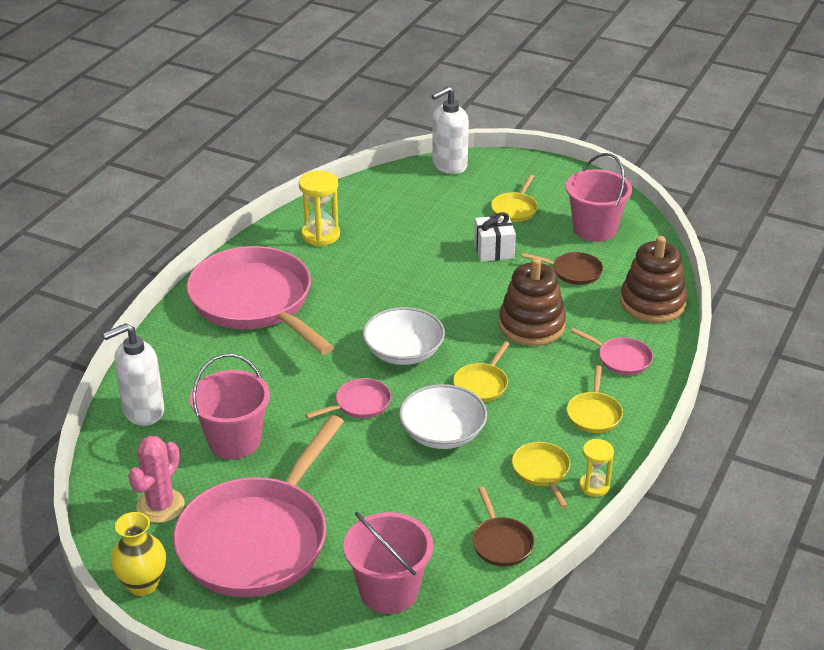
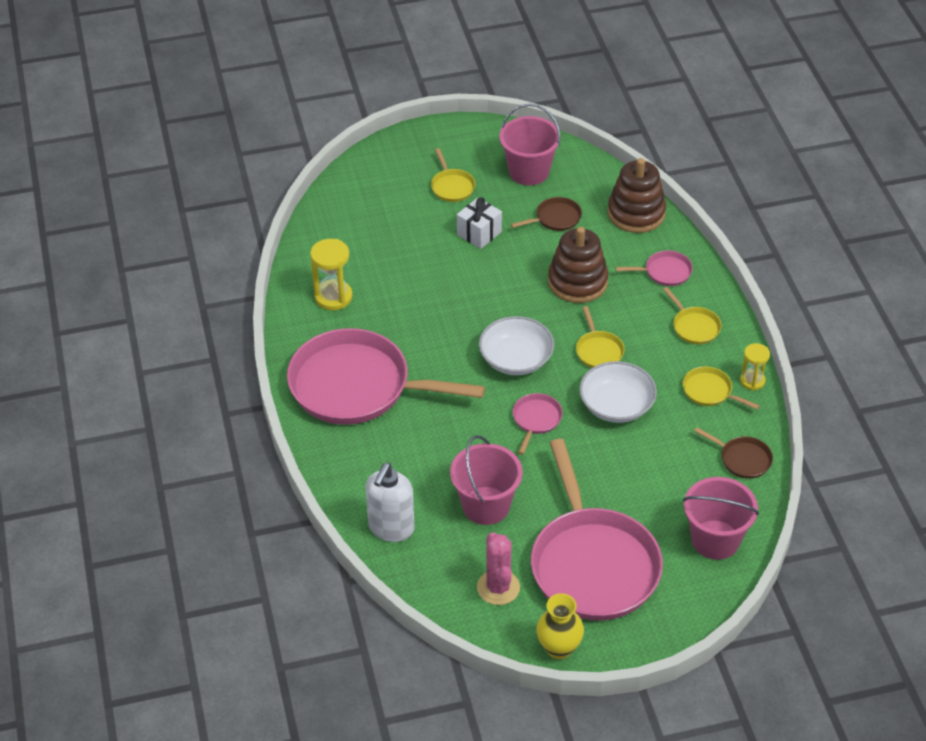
camera: 40 degrees left, 10 degrees up
white soap dispenser [431,86,469,174] -> none

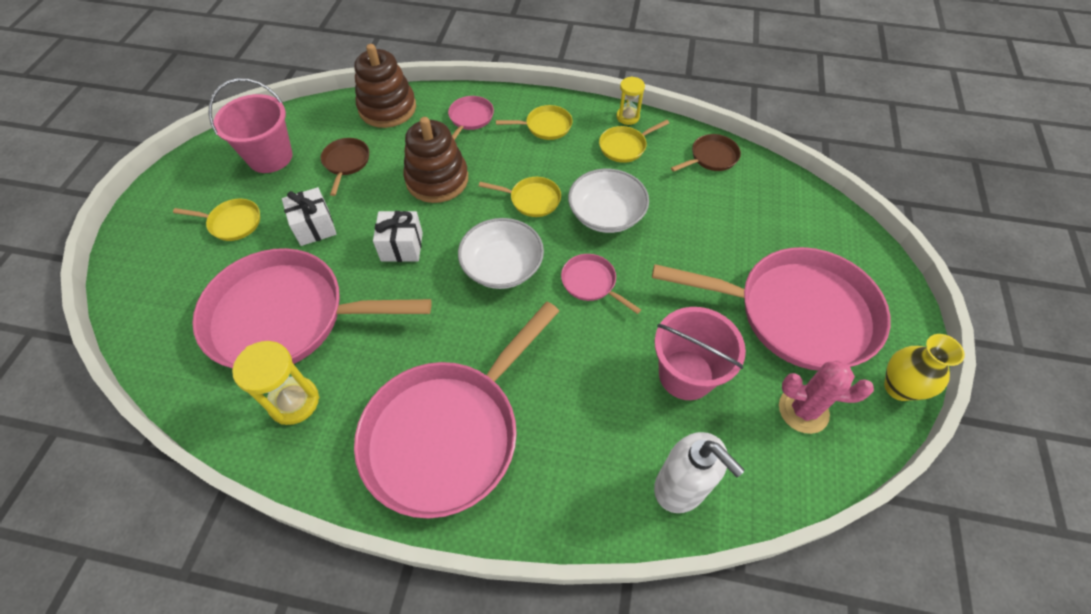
camera: 65 degrees left, 10 degrees up
pink bucket [683,477,759,560] -> none
none -> pink pan [192,248,432,368]
none -> white gift [373,211,423,262]

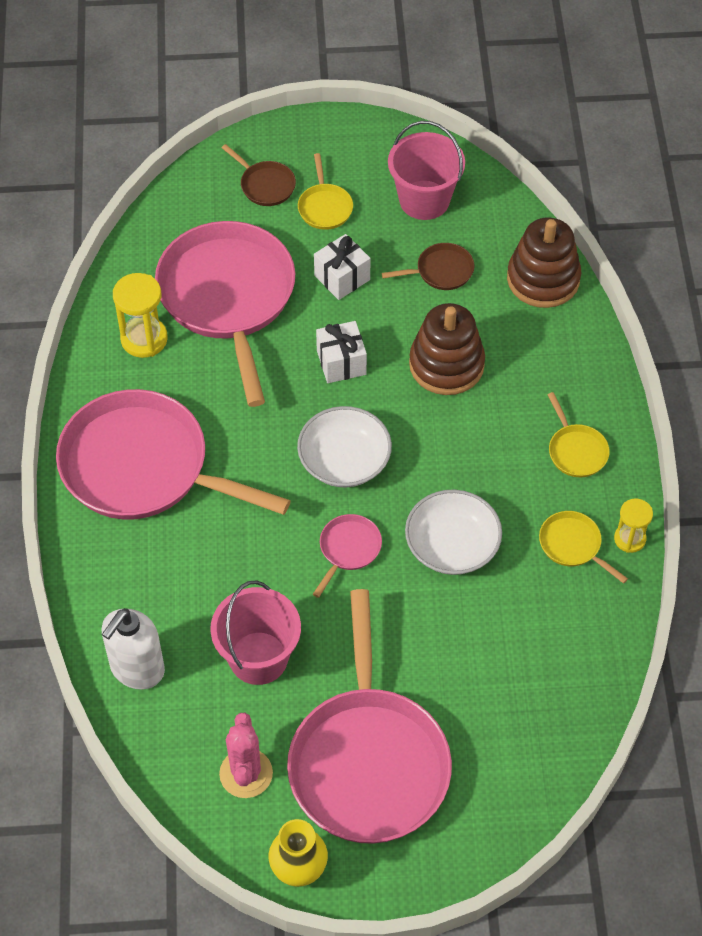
camera: 75 degrees right, 0 degrees up
pink pan [448,96,494,140] -> none
yellow pan [479,177,561,217] -> none
brown pan [671,134,741,172] -> brown pan moved to [222,144,296,206]

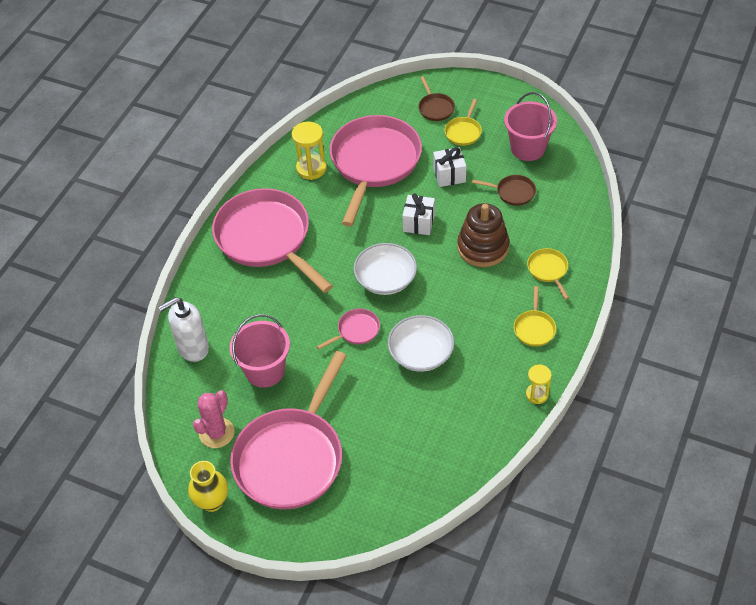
camera: 30 degrees right, 5 degrees down
brown stacking toy [507,218,581,308] -> none
yellow pan [539,511,628,584] -> yellow pan moved to [527,248,569,300]

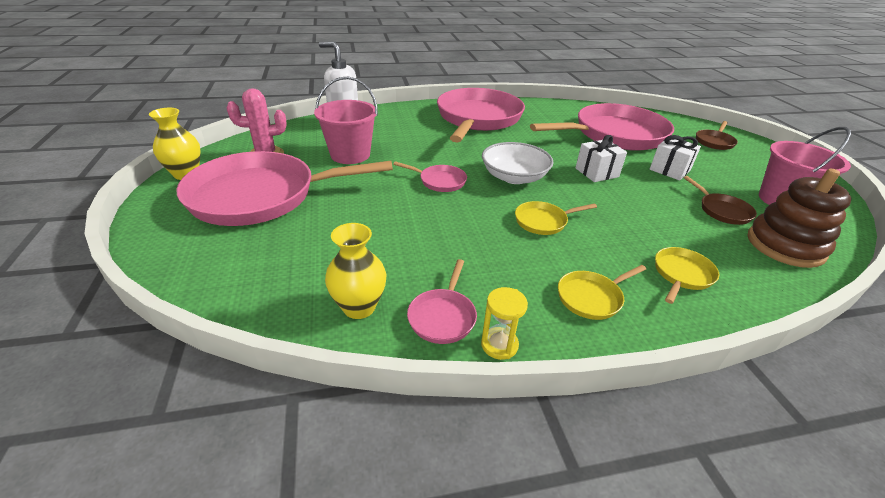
camera: 50 degrees right, 15 degrees down
yellow hourglass [292,122,327,180] -> none
white bowl [388,315,454,372] -> none
yellow pan [444,99,482,146] -> yellow pan moved to [515,201,597,235]
brown stacking toy [457,203,509,267] -> brown stacking toy moved to [748,169,851,268]
none -> yellow vase [325,223,386,319]
none -> pink pan [407,259,477,344]

